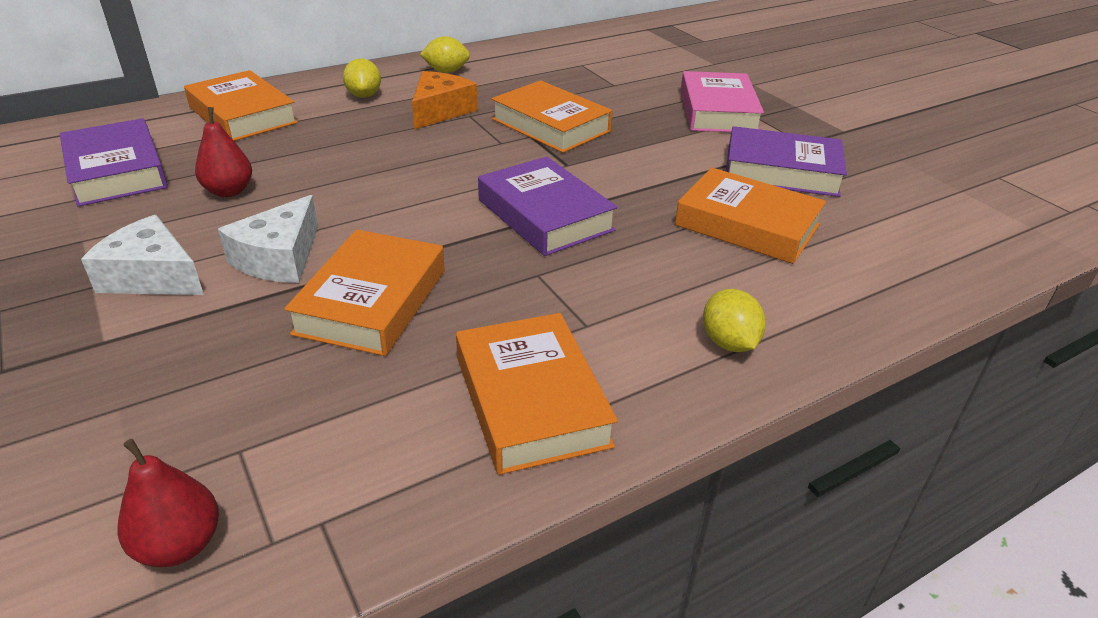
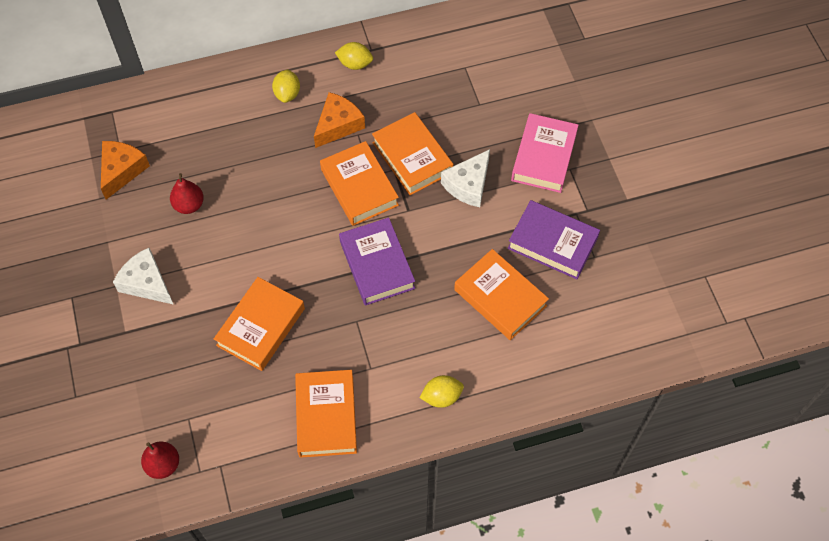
camera: 15 degrees right, 25 degrees up
purple book [60,118,168,207] -> orange cheese [101,141,150,199]
orange book [184,70,298,141] -> orange book moved to [320,141,399,226]
white cheese [218,195,318,283] -> white cheese moved to [441,149,490,207]
yellow lemon [703,289,766,352] -> yellow lemon turned 75 degrees clockwise [419,375,464,408]

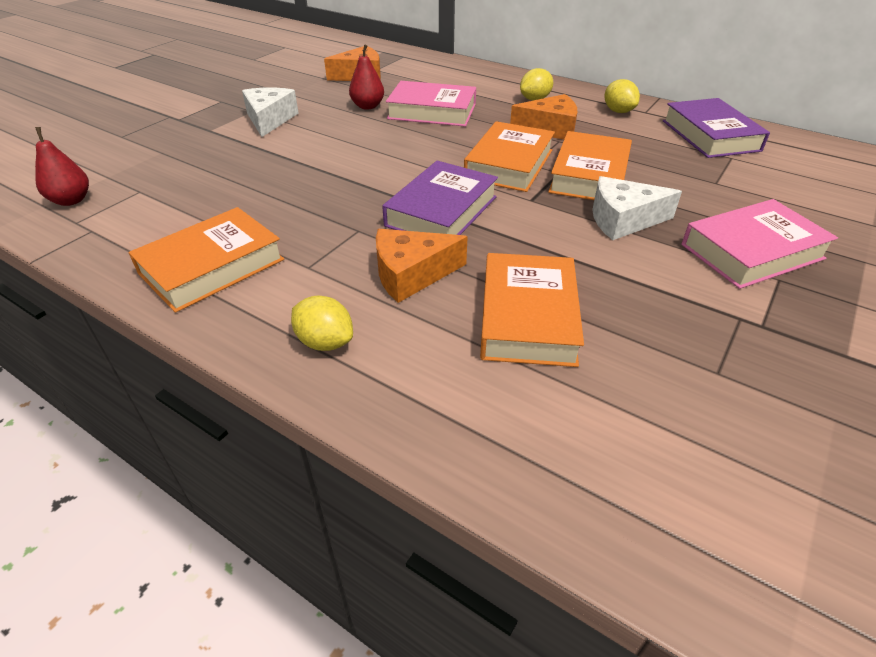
camera: 50 degrees right, 20 degrees down
orange book [214,277,305,371] -> none
purple book [508,200,600,279] -> purple book moved to [663,98,770,158]
none -> orange cheese [376,229,468,303]
none -> pink book [386,81,476,127]

